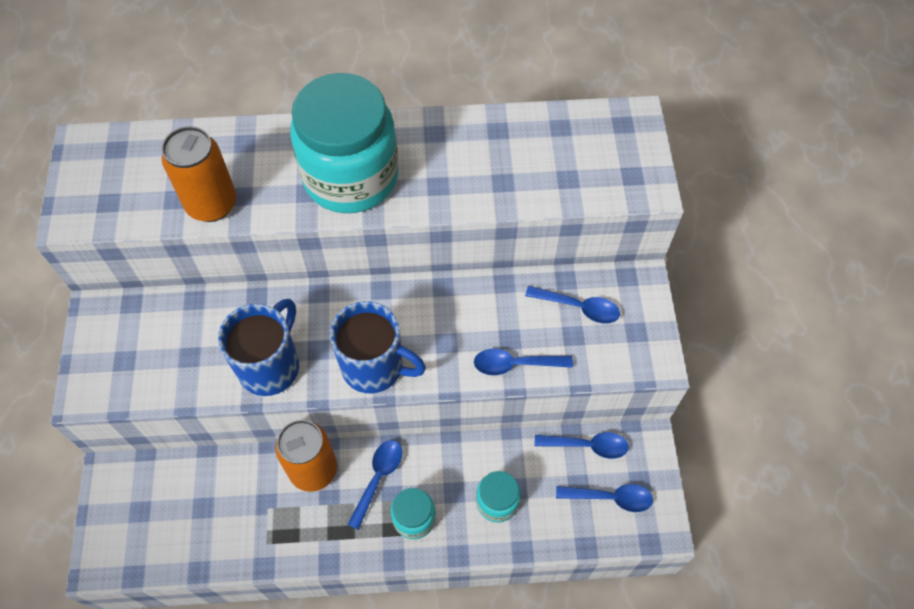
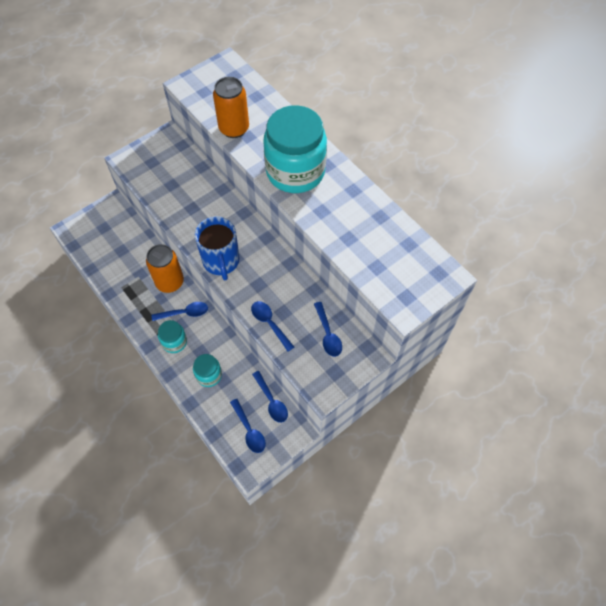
camera: 55 degrees right, 0 degrees up
blue mug [218,299,299,396] -> none

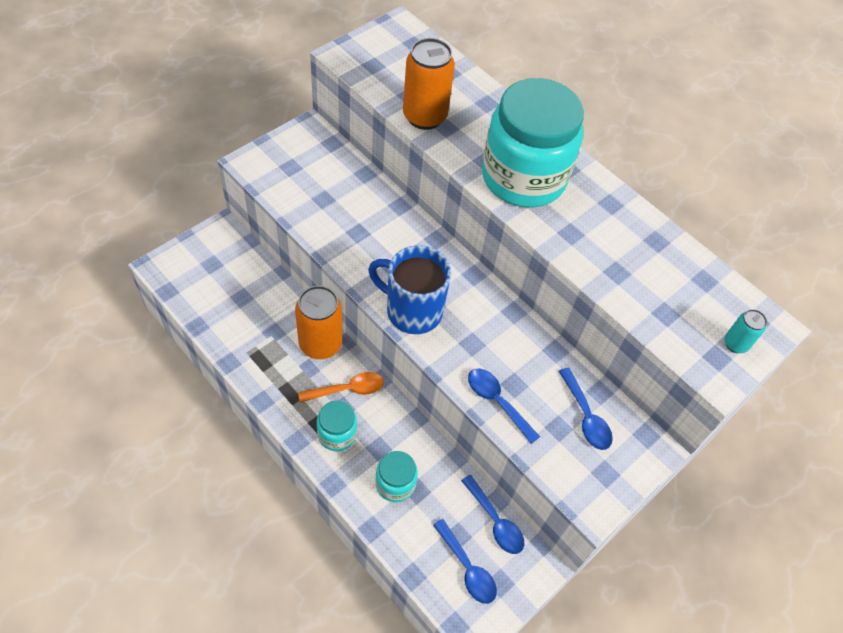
camera: 10 degrees left, 5 degrees down
blue spoon [152,302,208,321] -> orange spoon [298,372,384,403]
blue mug [195,217,240,280] -> blue mug turned 135 degrees clockwise [368,245,451,334]
none -> turquoise can [725,309,767,353]

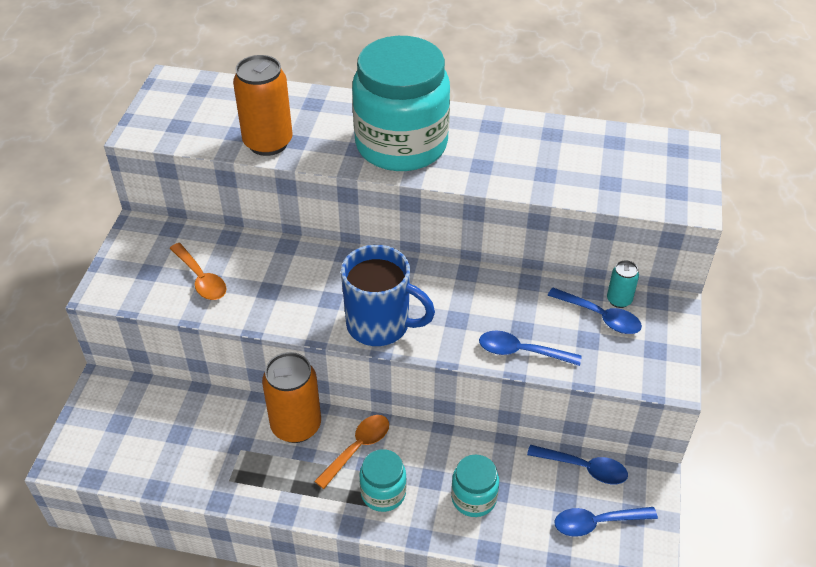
camera: 30 degrees left, 10 degrees down
blue mug [368,245,451,334] -> blue mug turned 150 degrees counterclockwise [341,245,435,346]
blue spoon [433,519,497,604] -> blue spoon turned 150 degrees clockwise [555,507,658,537]
turquoise can [725,309,767,353] -> turquoise can moved to [607,261,639,308]
none -> orange spoon [170,243,226,300]

